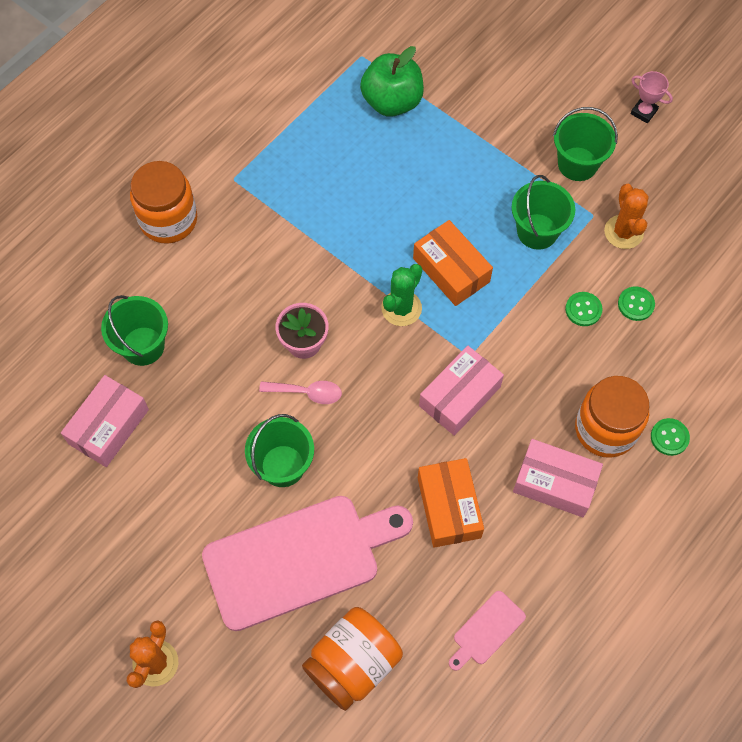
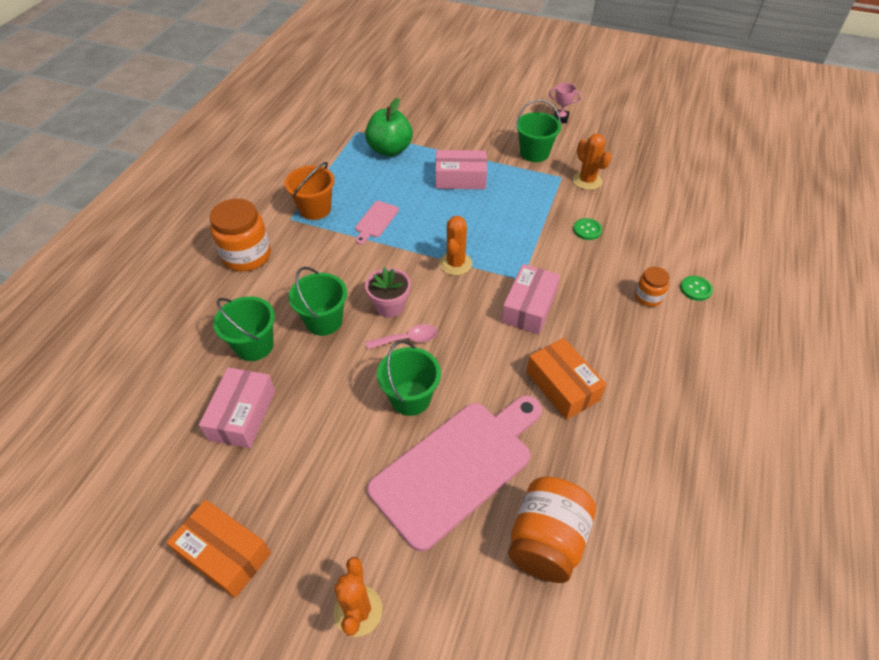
camera: 20 degrees left, 15 degrees down
green cactus [381,264,422,326] -> orange cactus [439,216,472,276]
orange box [413,220,493,306] -> orange box moved to [166,500,271,598]
pink cutting board [449,591,526,671] -> pink cutting board moved to [355,201,399,244]
green bucket [511,175,575,250] -> green bucket moved to [289,267,347,336]
pink box [513,439,603,517] -> pink box moved to [435,150,487,189]
orange jar [575,376,649,458] -> orange jar [635,267,670,307], size x0.54
green button [618,286,655,321] -> none
none -> orange bucket [285,162,335,220]

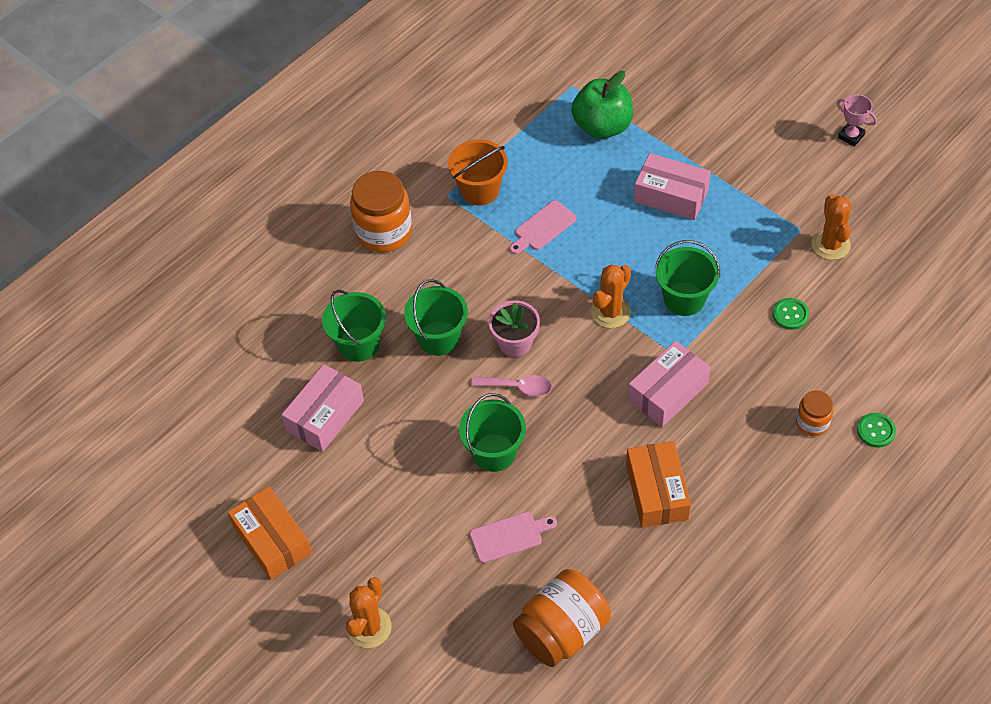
camera: 25 degrees right, 5 degrees up
pink cutting board [367,396,542,552] -> pink cutting board [470,512,557,563], size x0.42
green bucket [516,100,561,162] -> green bucket moved to [655,240,720,316]

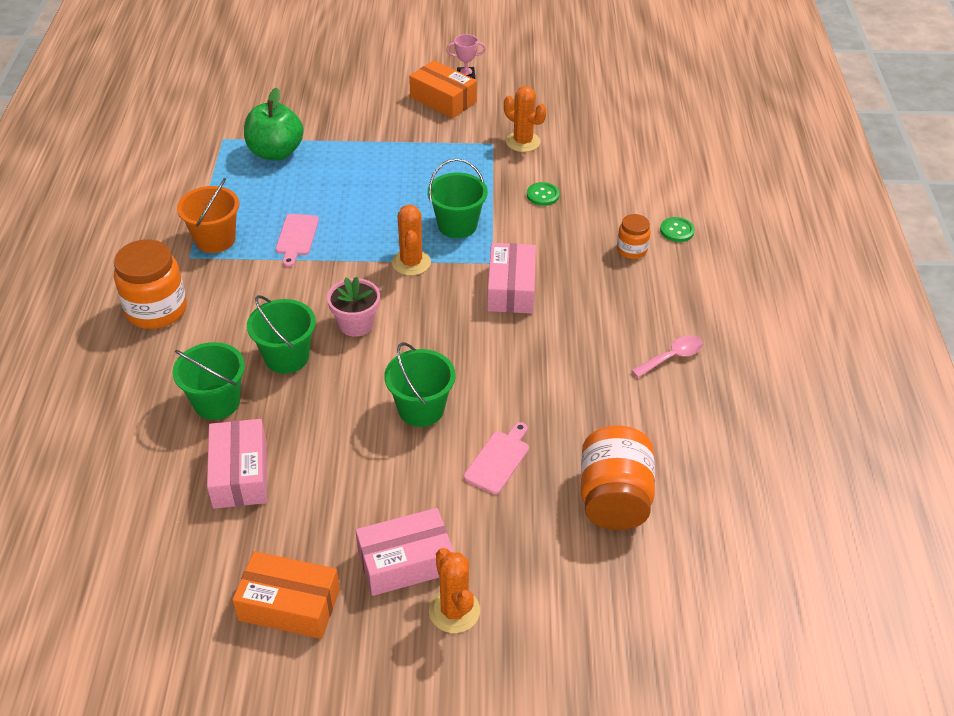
camera: 45 degrees left, 10 degrees down
pink spoon [471,375,552,397] -> pink spoon moved to [631,335,703,377]
orange box [626,441,691,528] -> orange box moved to [409,60,477,118]
pink box [634,153,711,220] -> pink box moved to [355,508,454,596]

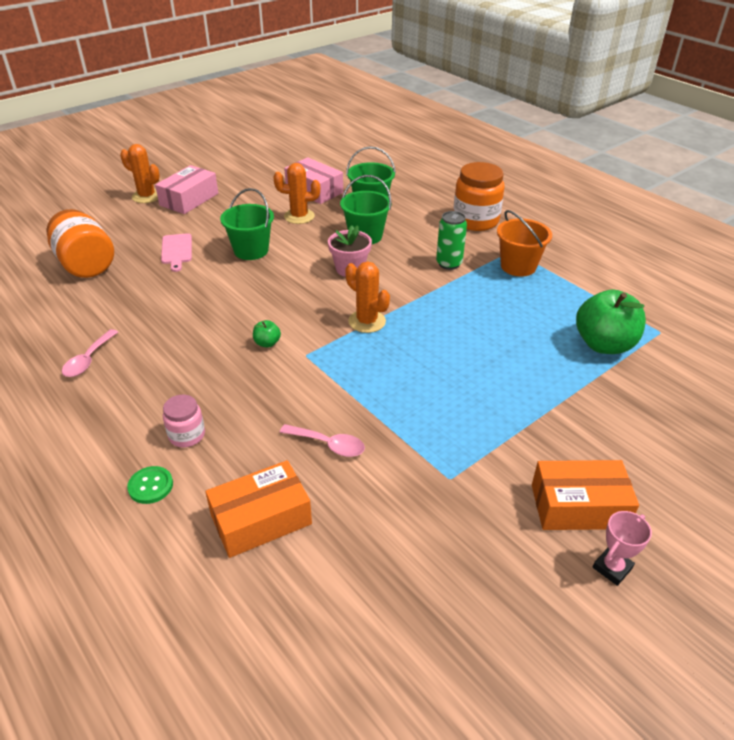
camera: 140 degrees right, 5 degrees down
orange box [232,551,340,639] -> orange box moved to [205,460,312,558]
pink cutting board [276,214,319,267] -> none
green bucket [427,159,488,238] -> none
pink box [487,243,536,314] -> green apple [253,320,281,348]
orange cactus [504,86,547,152] -> orange cactus moved to [273,163,320,224]
green button [527,182,560,206] -> pink spoon [280,424,365,457]
orange jar [617,214,651,259] -> pink jar [163,395,205,447]
none -> green can [436,211,467,270]

